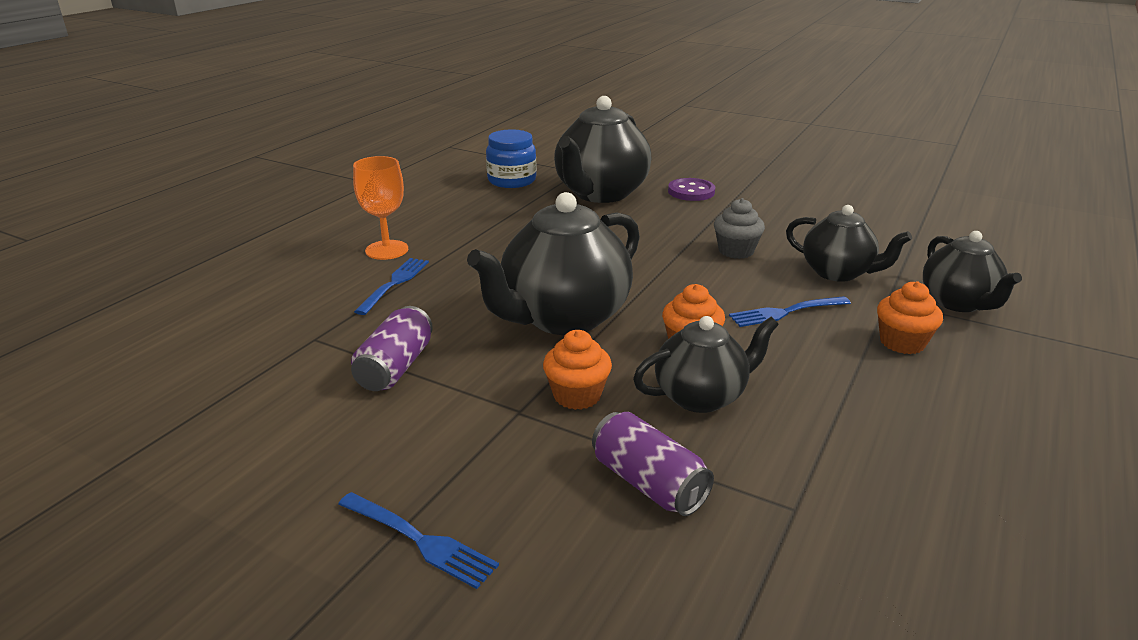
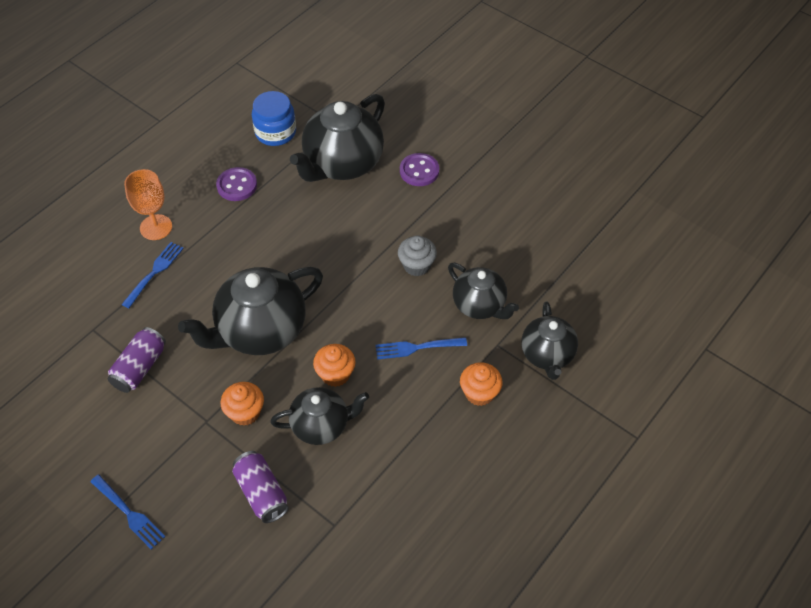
camera: 10 degrees right, 25 degrees up
none -> purple button [216,167,257,201]

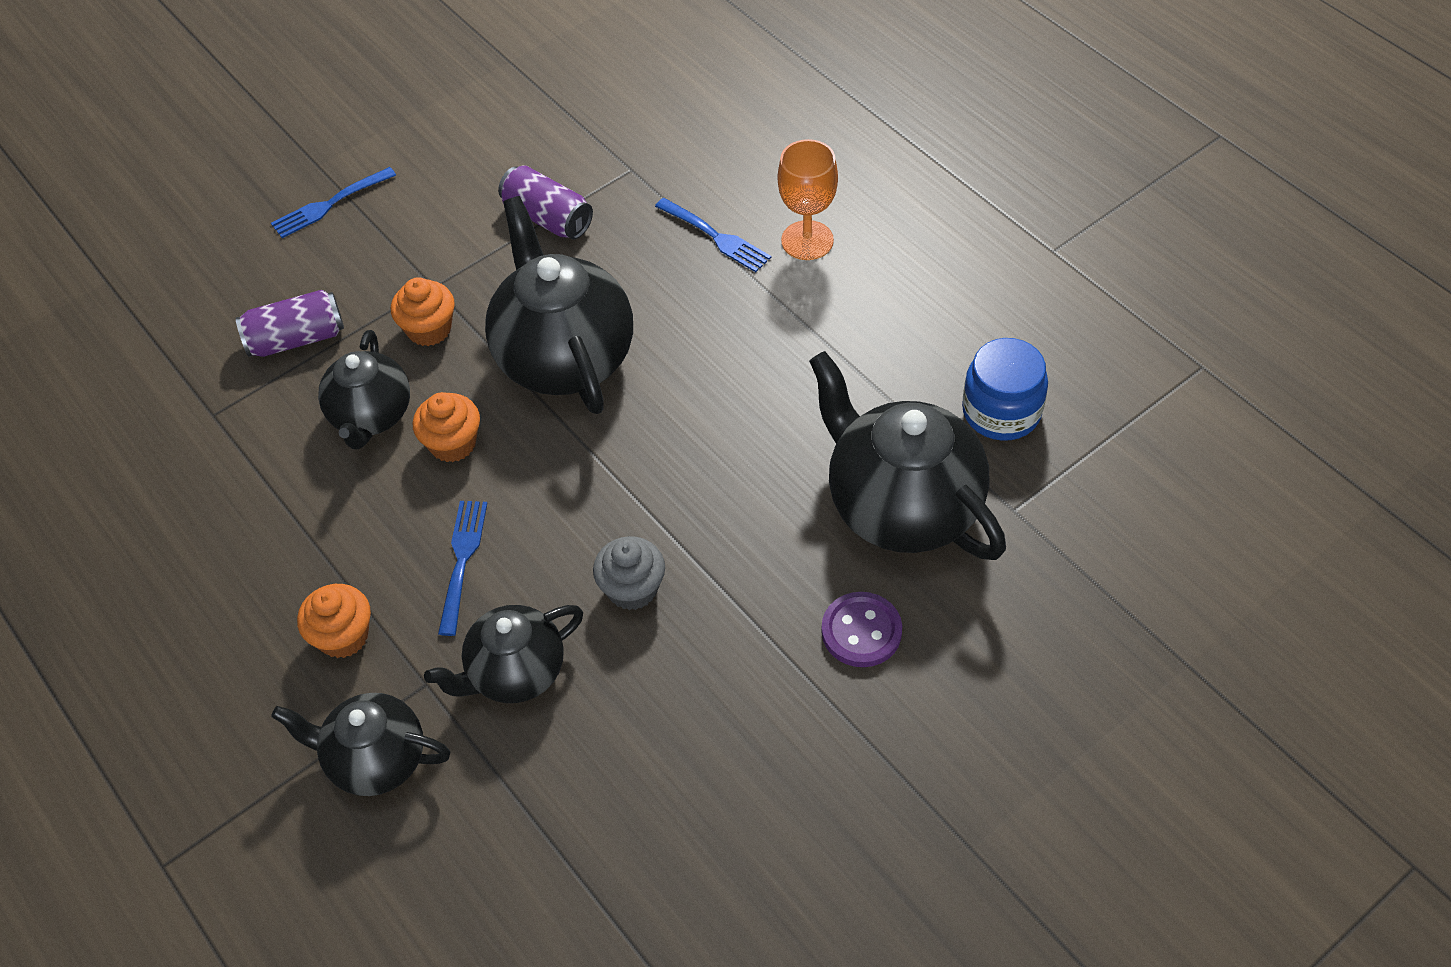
camera: 105 degrees right, 0 degrees up
purple button [216,167,257,201] -> none

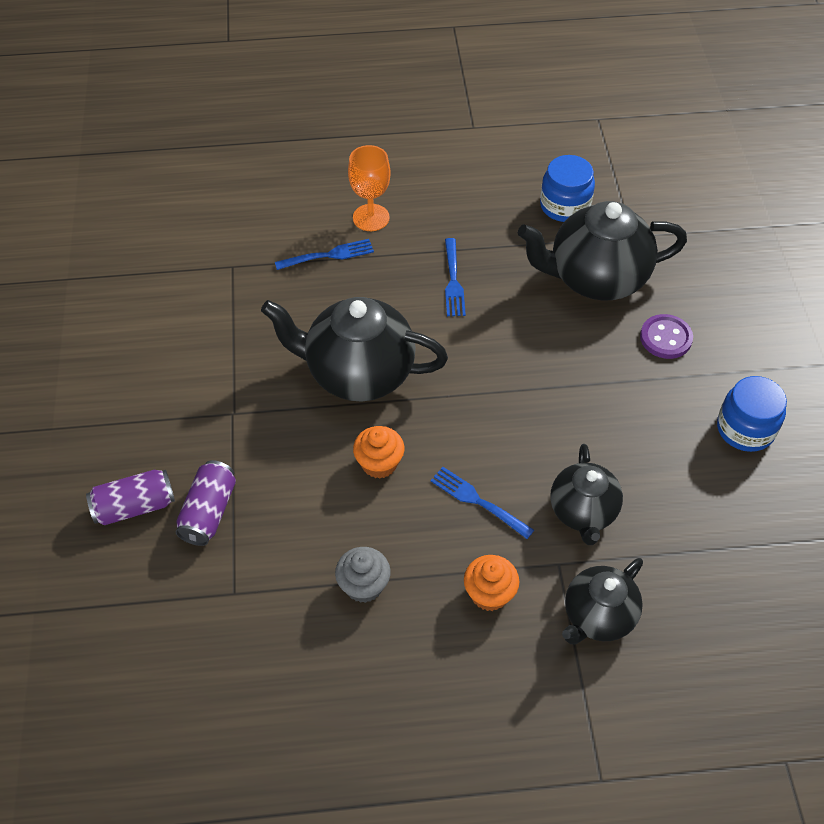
camera: 60 degrees left, 0 degrees up
blue fork [271,167,396,238] -> blue fork moved to [445,238,466,316]
black teapot [318,330,410,449] -> none
orange cupcake [391,277,455,346] -> none
purple can [498,165,593,239] -> purple can moved to [86,470,175,525]
grey cupcake [593,536,665,610] -> grey cupcake moved to [335,547,391,603]
none -> blue jar [717,376,787,452]

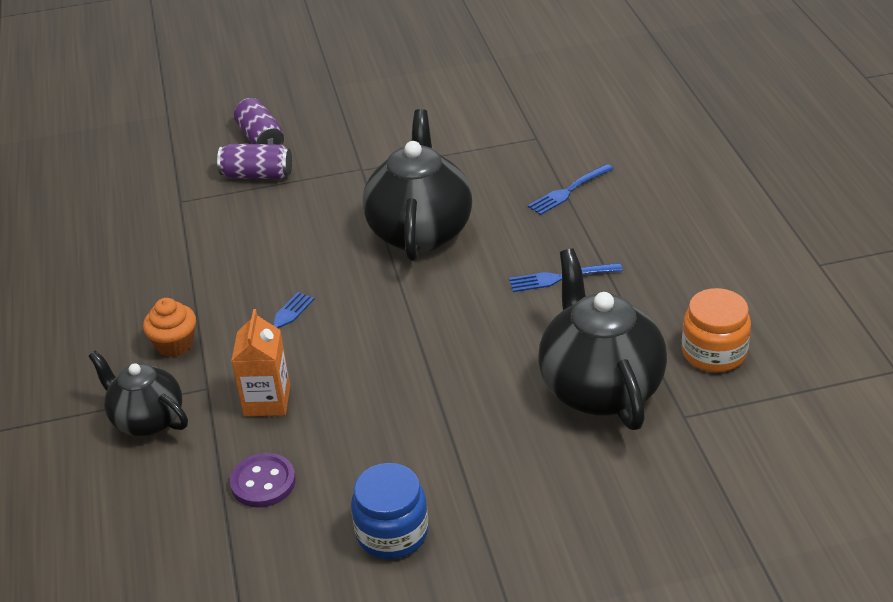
camera: 85 degrees right, 15 degrees down
blue fork [275,239,374,270] -> blue fork turned 75 degrees clockwise [528,164,614,215]
grey cupcake [335,547,391,603] -> none
orange goblet [348,145,391,231] -> none
orange cupcake [353,426,405,479] -> none
blue jar [540,155,595,222] -> orange jar [682,288,751,372]
black teapot [550,444,623,545] -> orange carton [231,309,290,416]
purple button [640,314,693,359] -> purple button moved to [230,453,296,508]

